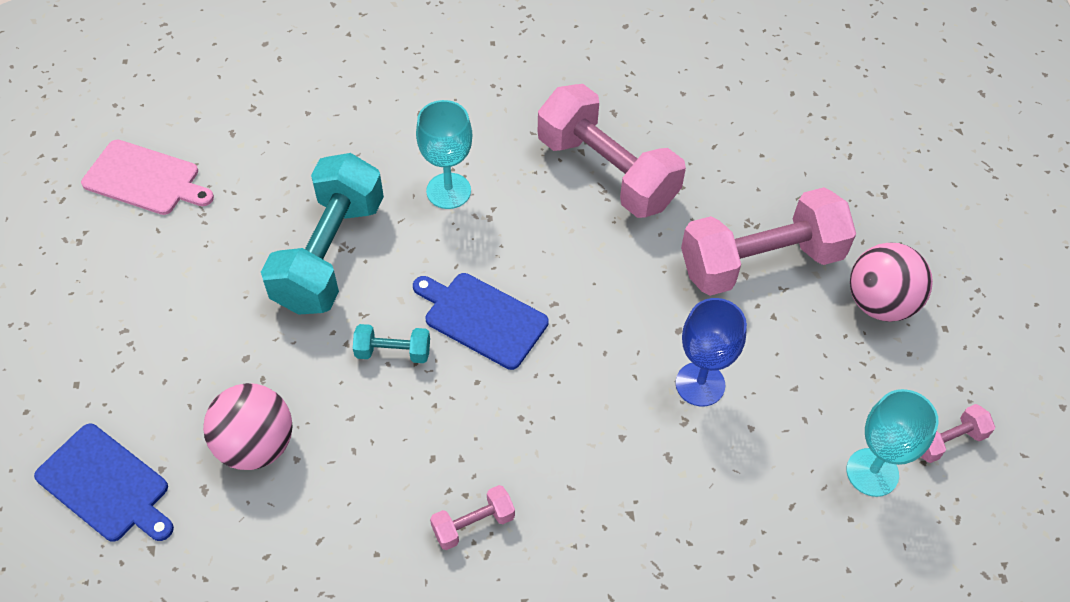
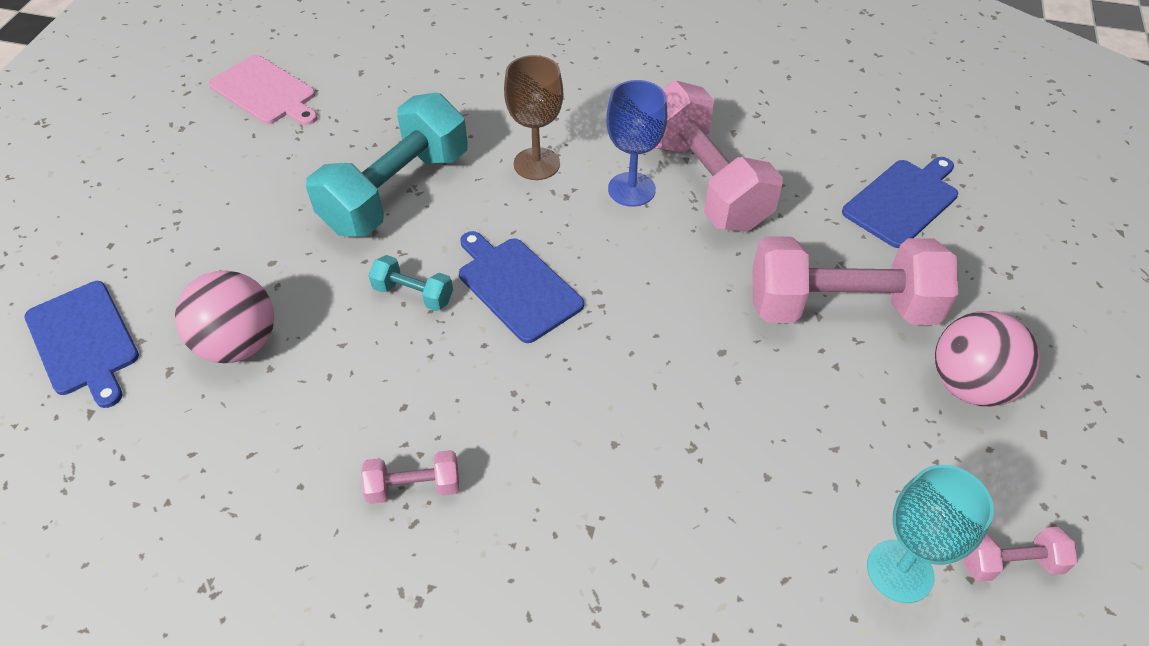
camera: 20 degrees right, 5 degrees down
turquoise goblet [416,100,472,209] -> brown goblet [504,55,563,180]
blue goblet [675,298,747,406] -> blue goblet moved to [606,80,667,207]
none -> blue cutting board [842,157,958,248]

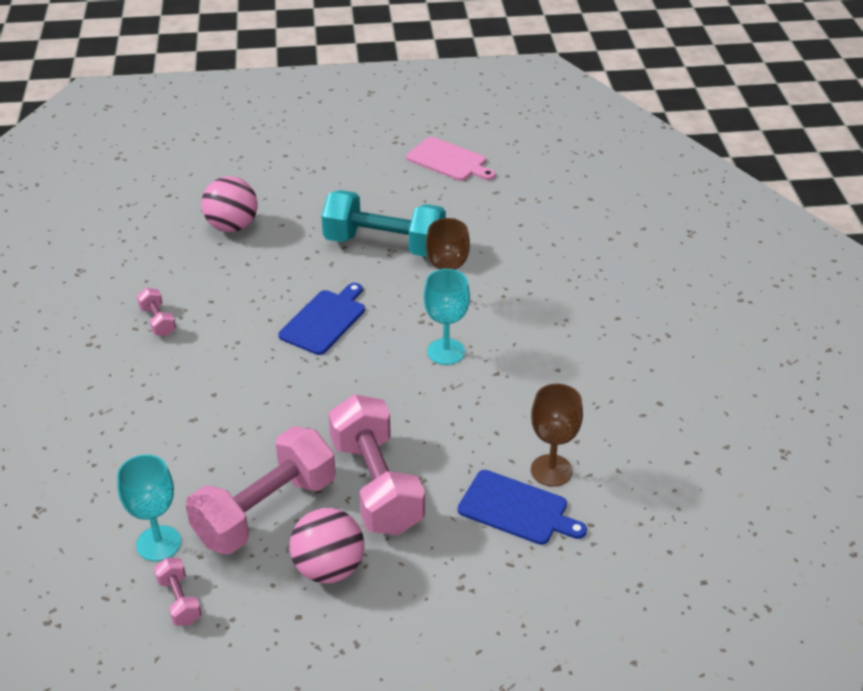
camera: 70 degrees right, 10 degrees down
blue cutting board [24,281,139,408] -> none
pink cutting board [209,55,318,125] -> pink cutting board turned 75 degrees counterclockwise [406,137,496,181]
turquoise dumbbell [368,255,453,311] -> none
blue goblet [606,80,667,207] -> turquoise goblet [424,269,470,365]
pink dumbbell [655,80,783,232] -> pink dumbbell moved to [186,426,336,554]
none -> brown goblet [531,384,583,487]

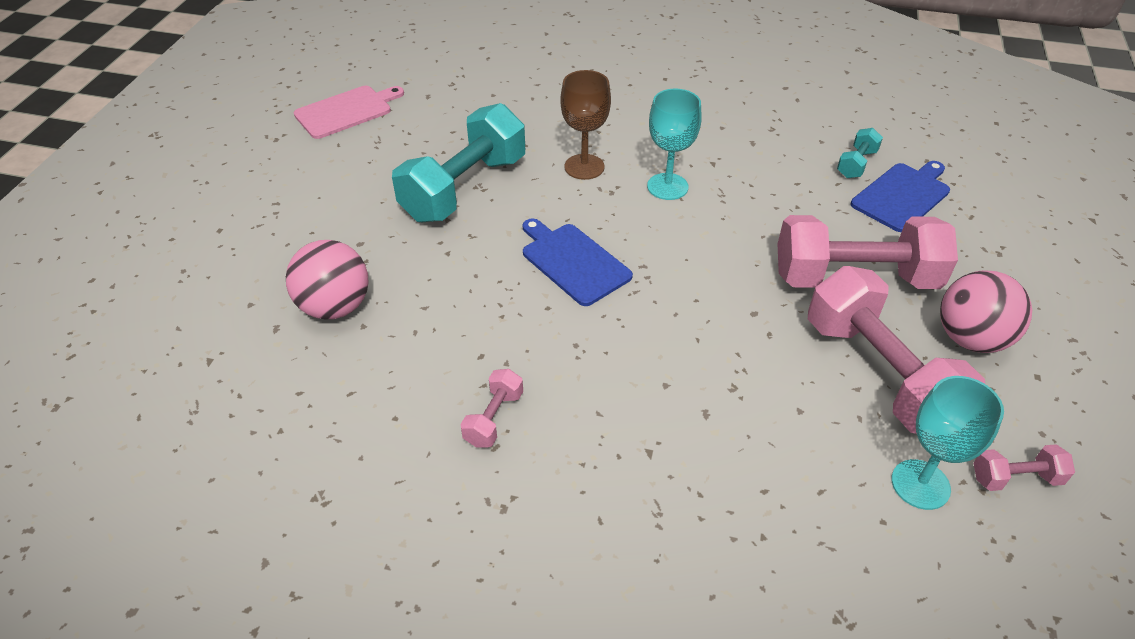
camera: 70 degrees left, 5 degrees up
pink dumbbell [137,288,176,336] -> pink dumbbell turned 60 degrees counterclockwise [460,369,523,447]
brown goblet [531,384,583,487] -> turquoise dumbbell [837,128,883,178]

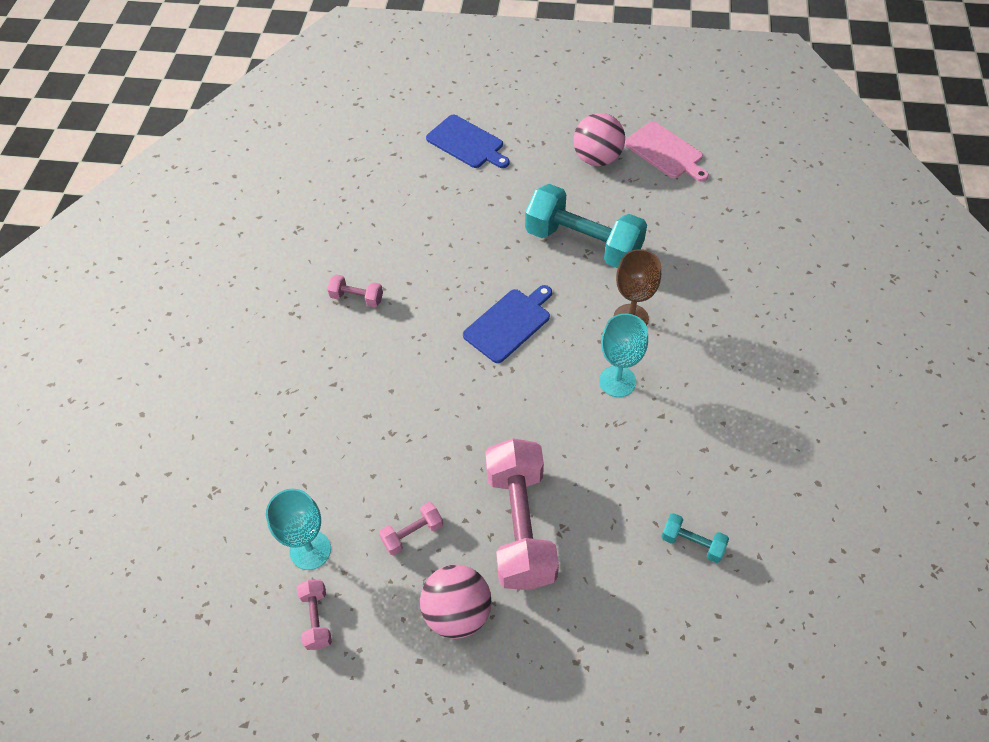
camera: 85 degrees right, 10 degrees up
pink ball [286,240,369,320] -> pink ball moved to [573,113,625,166]
pink dumbbell [808,266,985,434] -> pink dumbbell [379,502,443,555], size x0.44
blue cutting board [851,161,950,232] -> blue cutting board moved to [426,115,509,168]

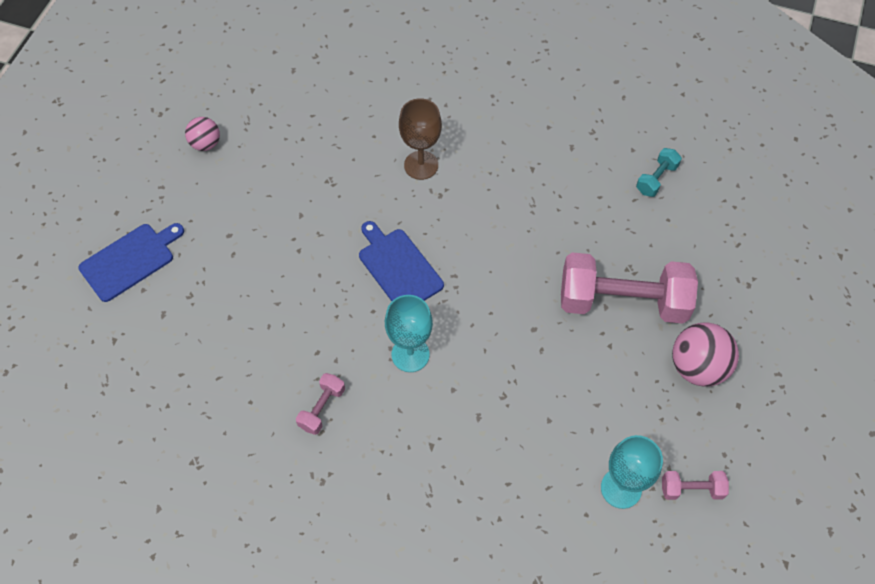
camera: 80 degrees left, 5 degrees up
pink dumbbell [379,502,443,555] -> none
turquoise dumbbell [525,184,647,268] -> none
pink ball [573,113,625,166] -> pink ball [185,117,220,151], size x0.60
turquoise goblet [599,313,648,397] -> turquoise goblet moved to [385,295,433,372]
pink cutting board [625,122,709,182] -> none

